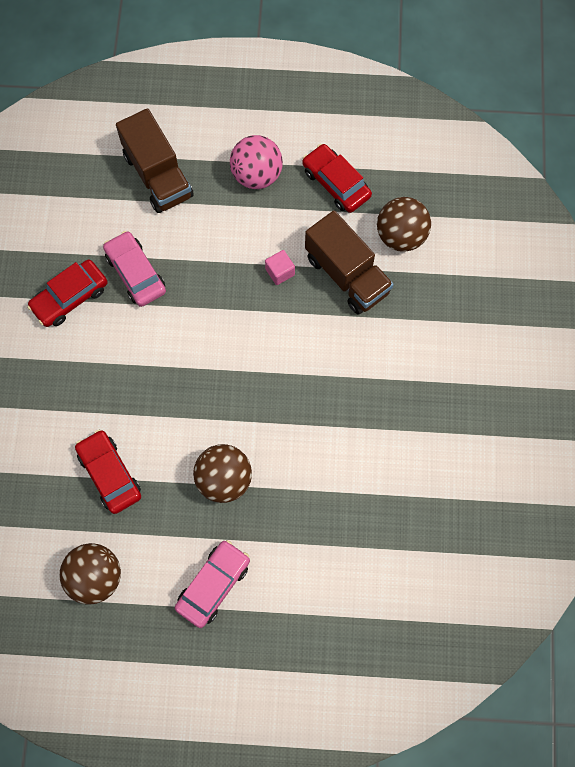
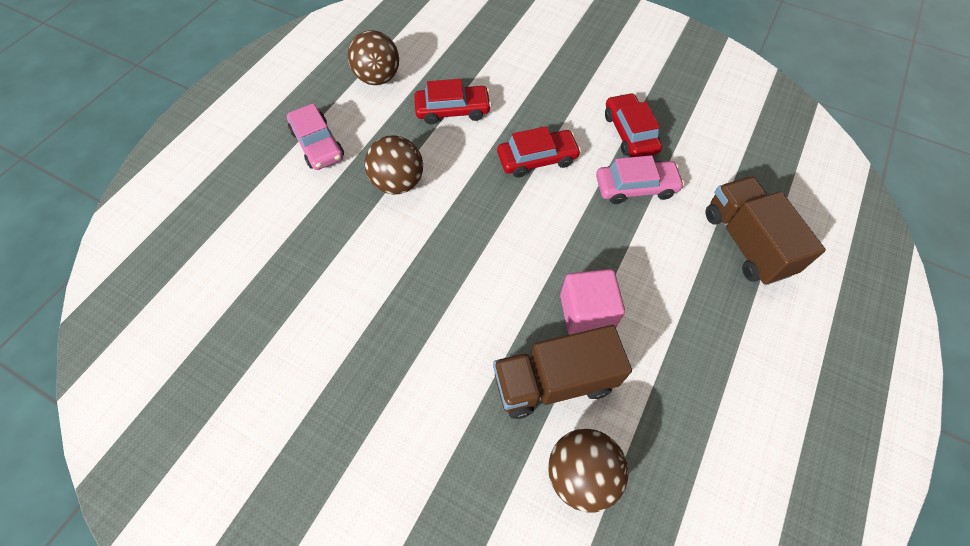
camera: 115 degrees right, 10 degrees down
brown truck [116,108,194,213] -> brown truck turned 75 degrees clockwise [706,176,826,285]
pink ball [230,135,283,189] -> none
pink cube [265,250,295,285] -> pink cube [560,269,625,335], size x1.79
red car [302,144,372,213] -> red car moved to [497,126,581,178]

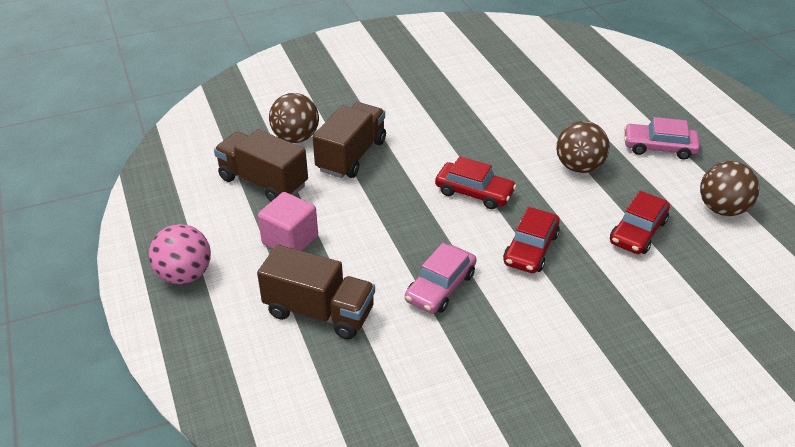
camera: 130 degrees right, 20 degrees down
pink cube [560,269,625,335] -> pink cube moved to [258,192,318,251]
red car [605,93,662,157] -> red car moved to [435,156,516,209]
none -> pink ball [149,224,211,284]
none -> brown truck [214,129,308,202]

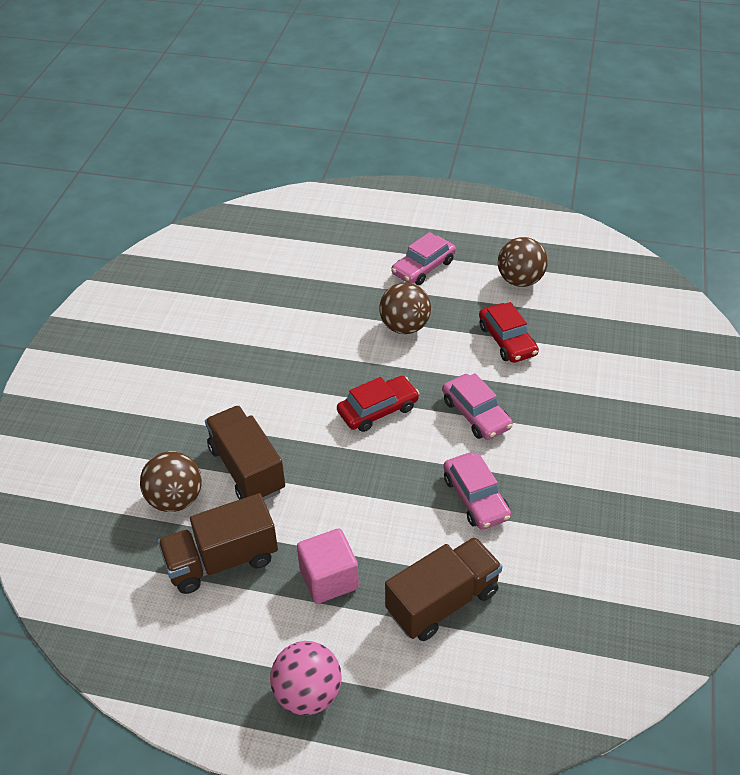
camera: 55 degrees left, 5 degrees up
red car [503,207,560,273] -> pink car [442,373,513,440]

